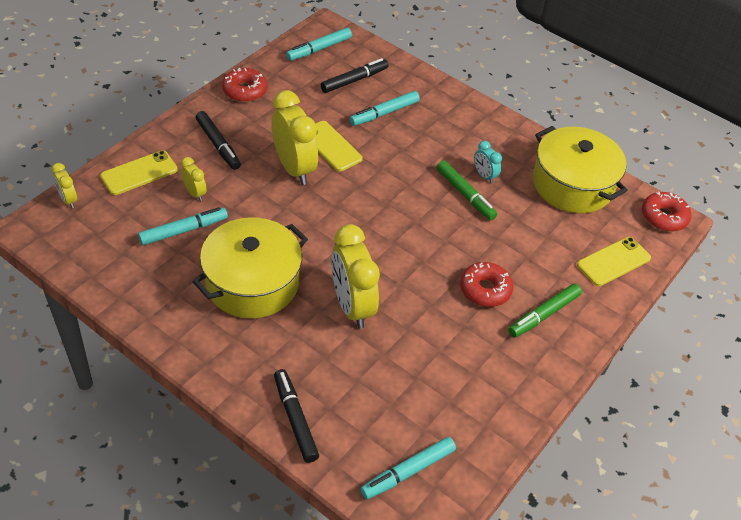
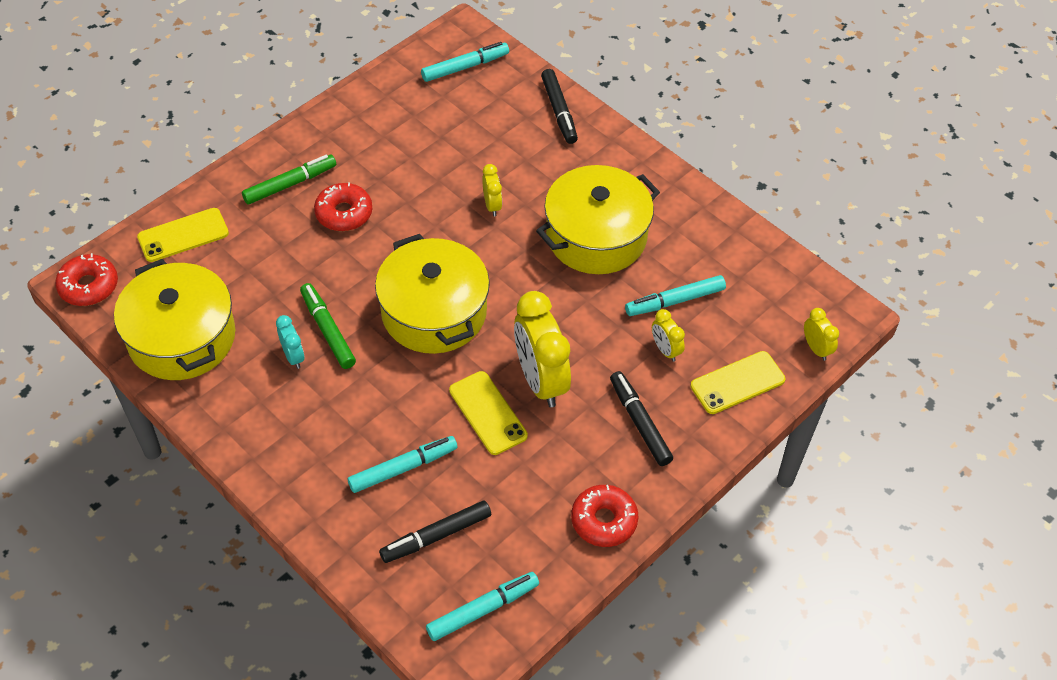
camera: 170 degrees left, 5 degrees up
yellow clock [331,224,380,329] -> yellow clock [482,164,502,216], size x0.48
none -> yellow pot [375,234,490,354]

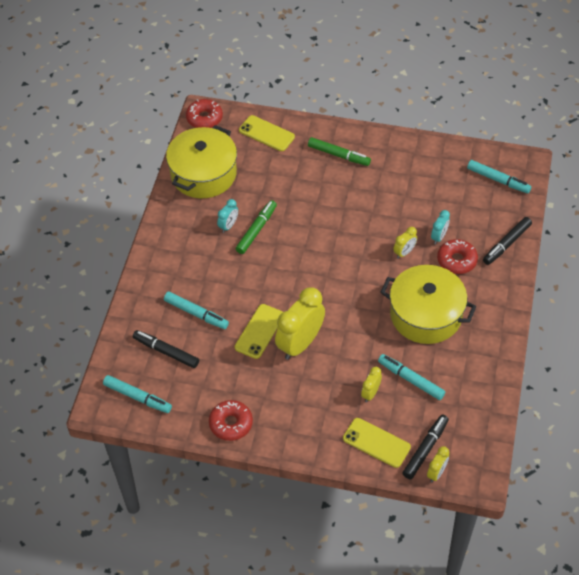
camera: 60 degrees right, 0 degrees up
red donut [314,182,372,231] -> red donut moved to [437,239,478,274]
yellow pot [375,234,490,354] -> none
black marker [610,371,673,466] -> black marker moved to [403,415,449,479]
none -> turquoise clock [431,210,450,244]

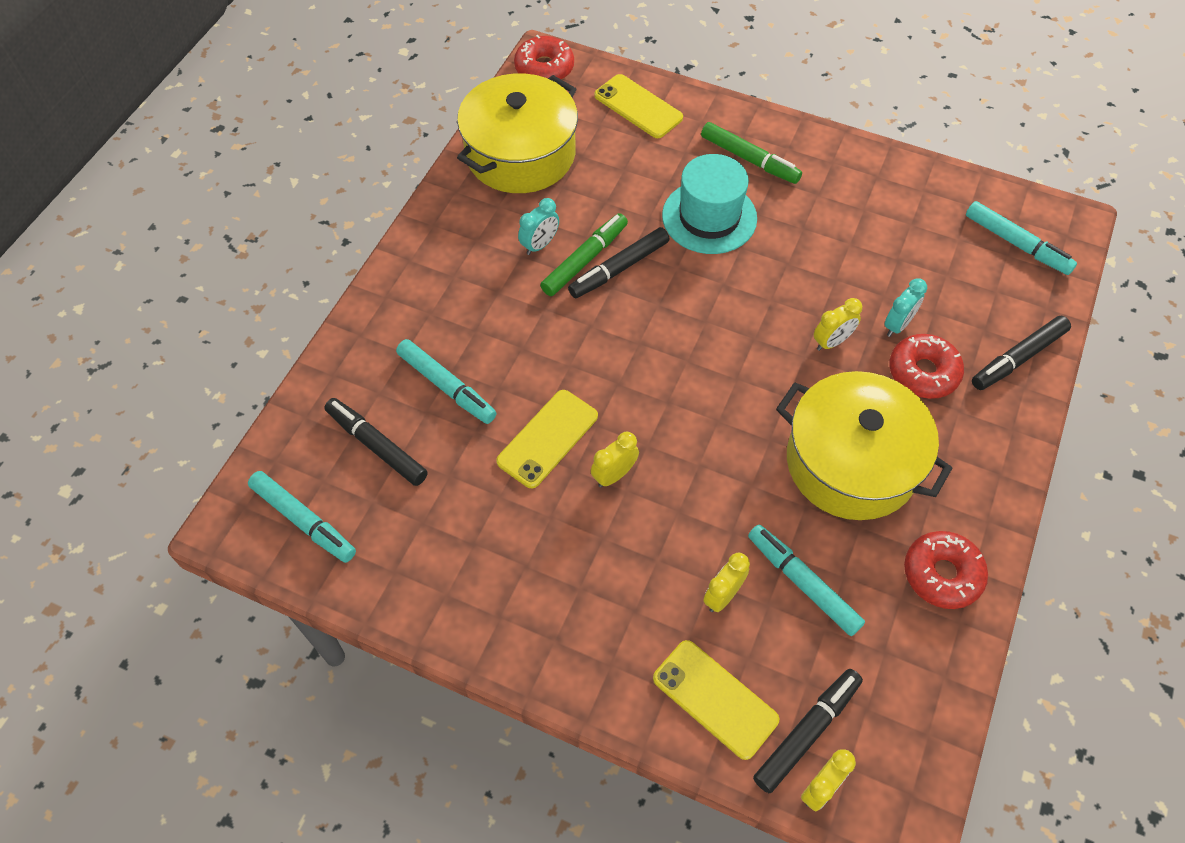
camera: 10 degrees right, 5 degrees up
red donut [209,400,253,441] -> red donut moved to [904,531,988,609]
yellow clock [275,287,325,360] -> yellow clock [591,432,639,487], size x0.48
none -> black marker [568,227,670,298]
none -> turquoise hat [662,154,757,254]

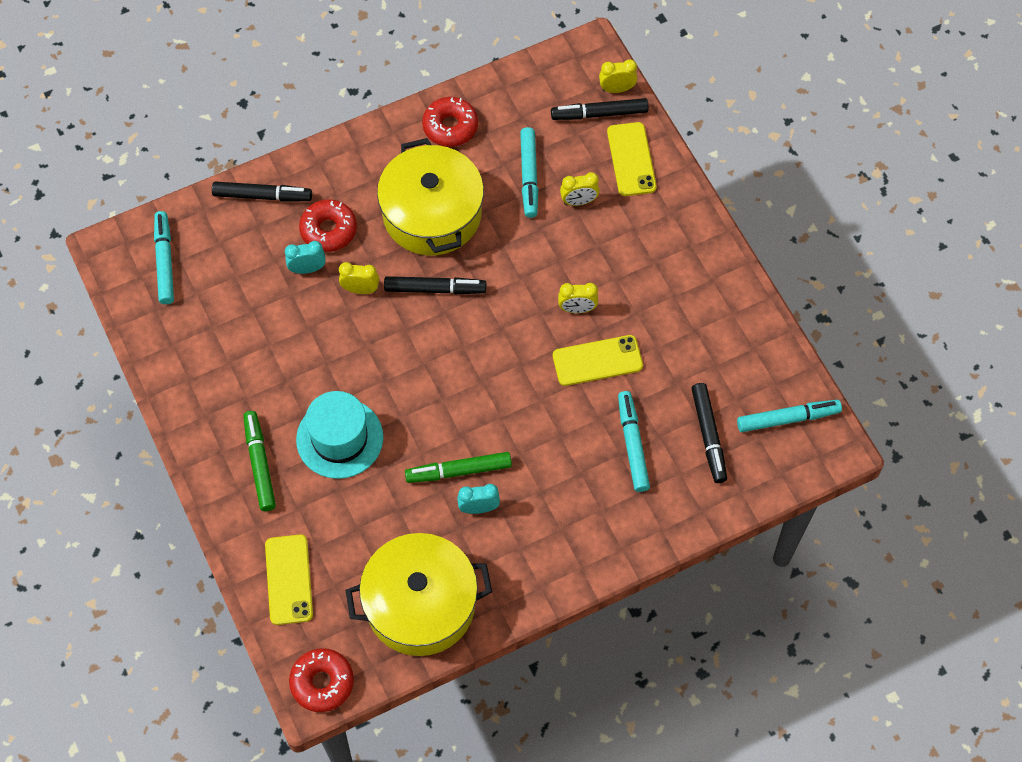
camera: 140 degrees left, 5 degrees up
turquoise marker [248,471,356,563] -> turquoise marker turned 90 degrees clockwise [737,400,842,432]
black marker [568,227,670,298] -> black marker moved to [384,276,486,295]

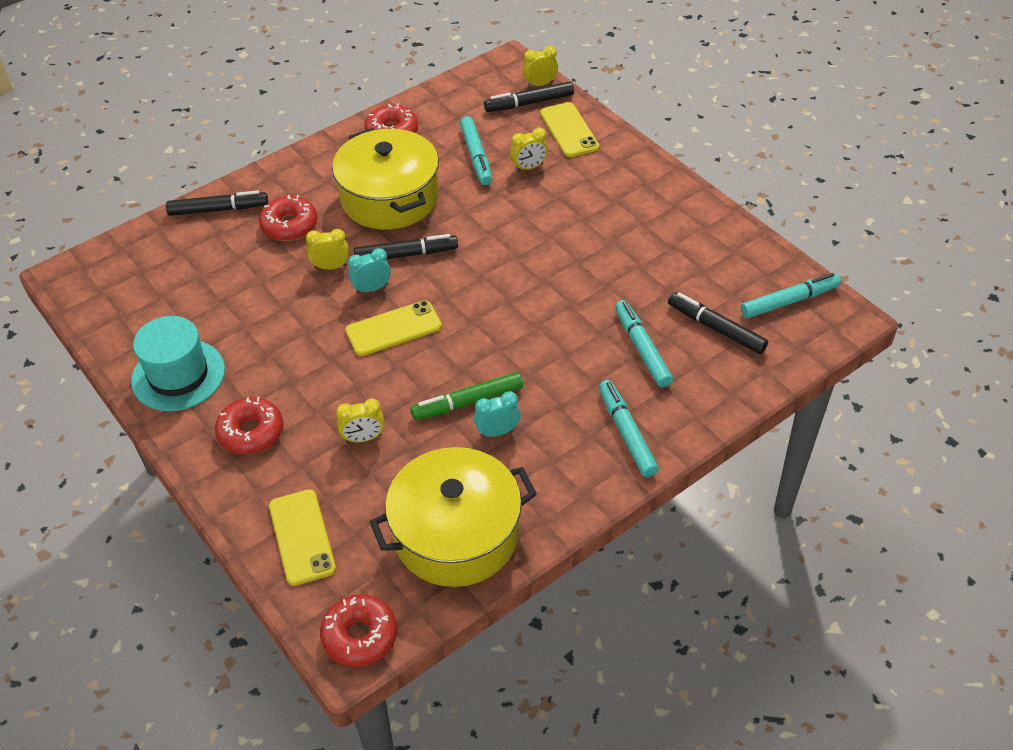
camera: 10 degrees left, 15 degrees down
turquoise marker [154,211,174,304] -> turquoise marker moved to [599,380,659,477]
green marker [243,411,276,511] -> red donut [215,397,283,455]
turquoise clock [285,241,326,274] -> turquoise clock moved to [348,248,391,294]
turquoise hat [296,391,383,479] -> turquoise hat moved to [131,316,225,411]
yellow phone [553,335,643,386] -> yellow phone moved to [346,300,442,356]
yellow clock [558,283,598,313] -> yellow clock moved to [336,399,384,442]
black marker [691,383,727,483] -> black marker turned 150 degrees clockwise [668,292,768,354]

